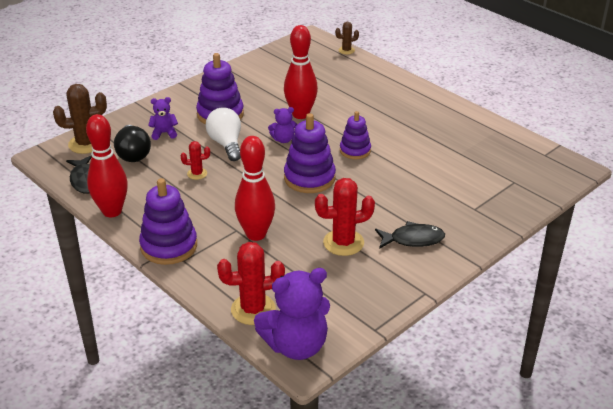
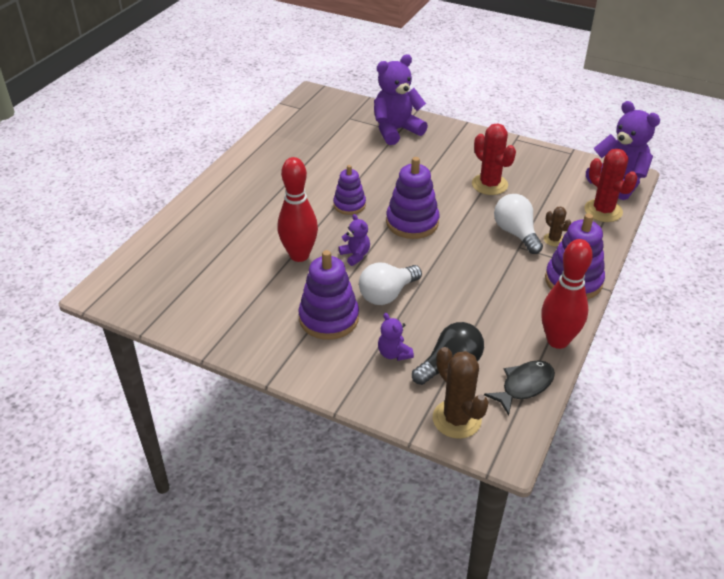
camera: 110 degrees left, 5 degrees up
red cactus [181,141,210,180] -> none
red bowling pin [235,136,275,241] -> white light bulb [494,194,543,254]
brown cactus [335,22,359,55] -> brown cactus moved to [544,207,571,247]
black fish [375,221,445,249] -> none
none -> purple teddy bear [374,54,428,145]

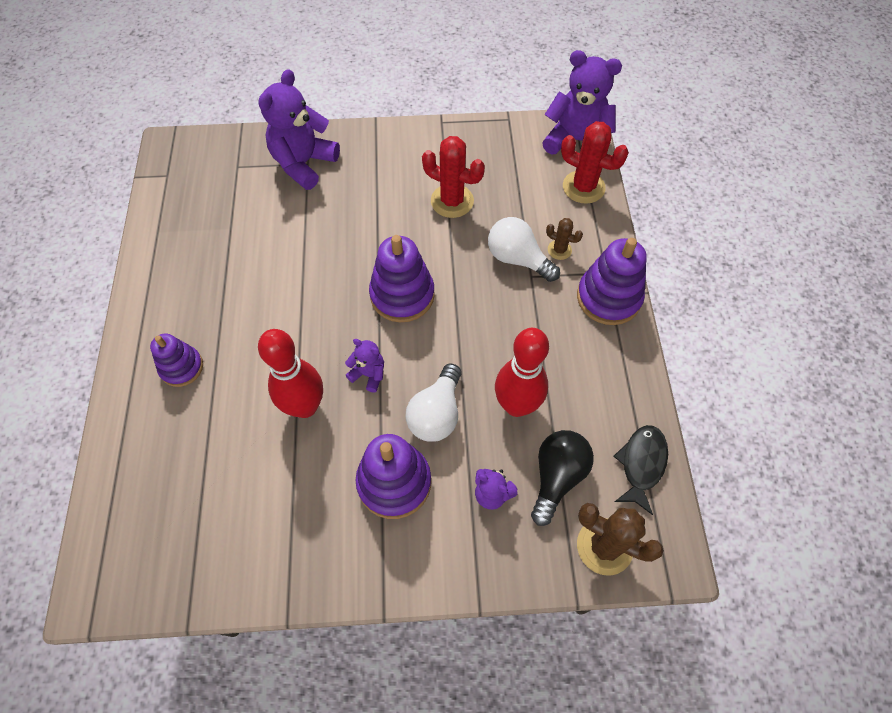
camera: 30 degrees left, 20 degrees up
purple stacking toy [333,165,366,215] -> purple stacking toy moved to [150,334,203,387]
red bowling pin [541,239,593,349] -> red bowling pin moved to [495,328,549,417]

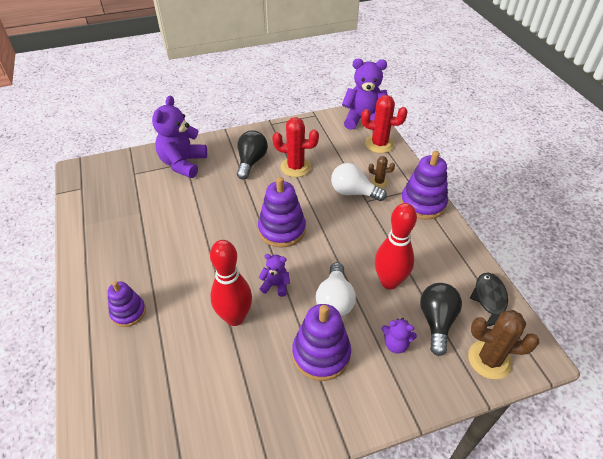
camera: 15 degrees left, 15 degrees down
none -> black light bulb [237,130,268,180]

